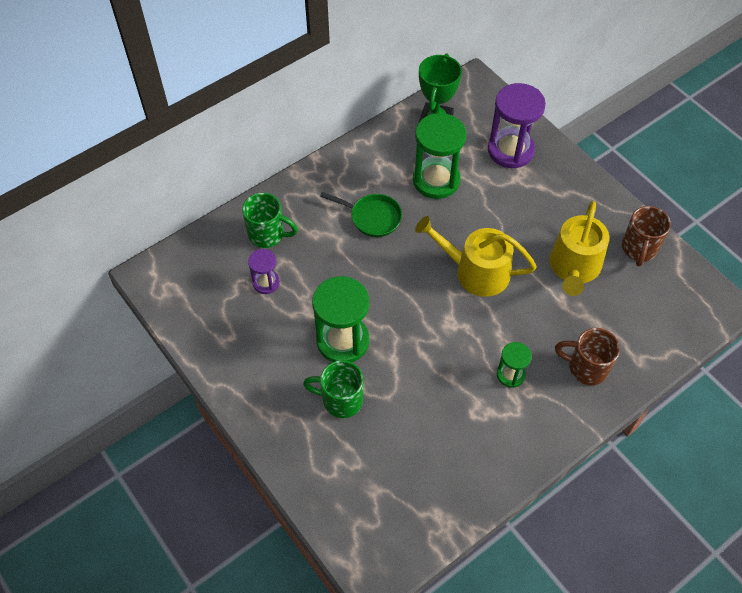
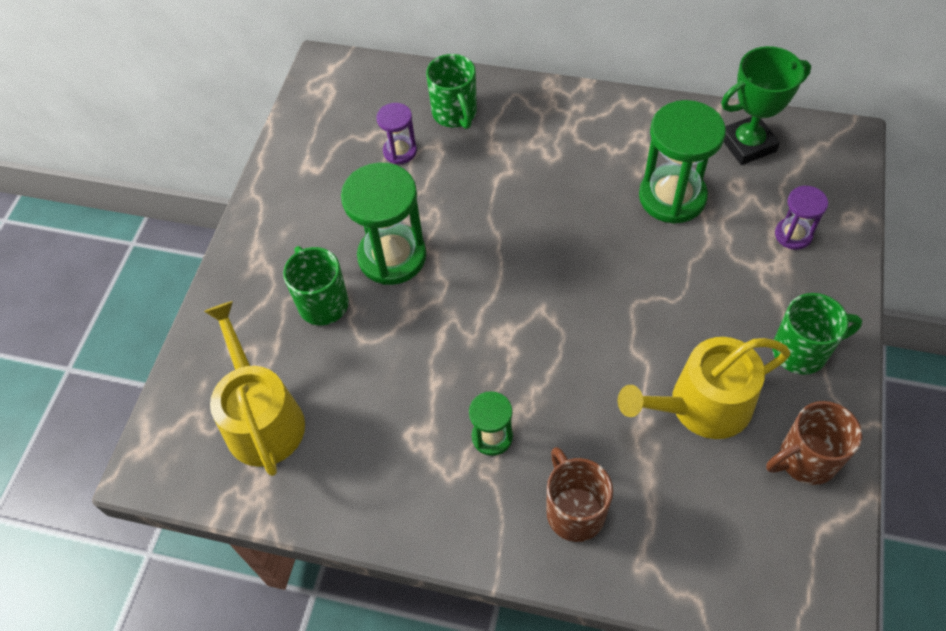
camera: 55 degrees right, 0 degrees up
green pan [320,192,402,237] -> none
yellow watering can [415,216,537,297] -> yellow watering can moved to [204,301,305,476]
purple hourglass [488,83,546,168] -> purple hourglass [775,186,828,250], size x0.53
none -> green mug [772,293,862,375]

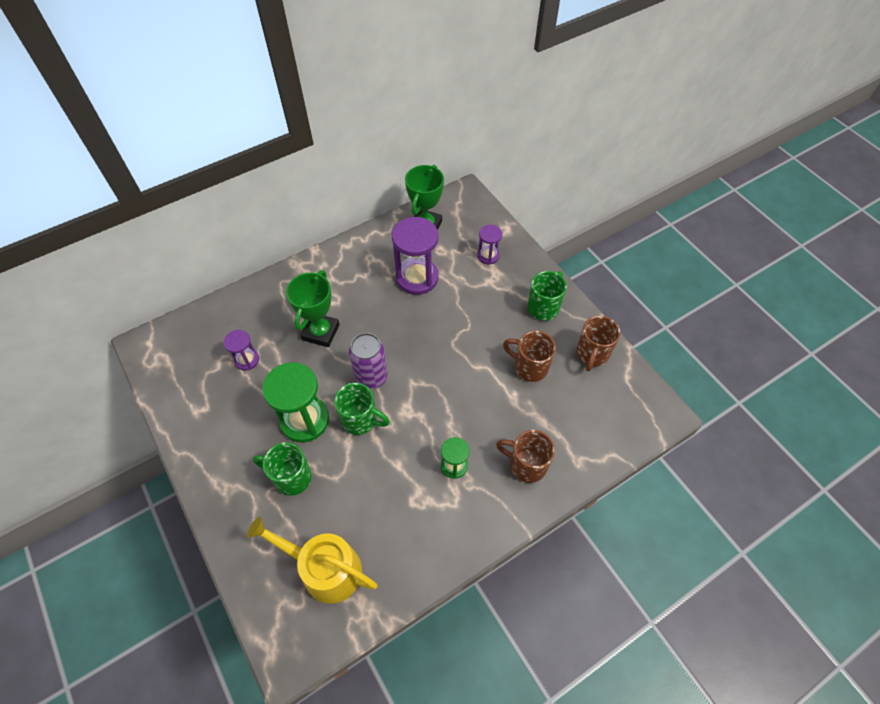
camera: 50 degrees left, 0 degrees up
green mug [426,54,477,129] -> green mug moved to [334,383,390,435]
yellow watering can [618,337,791,439] -> brown mug [503,331,556,382]
green hourglass [639,100,726,224] -> purple hourglass [392,217,439,295]
none -> green trophy [286,270,340,347]
none -> purple can [349,333,388,389]

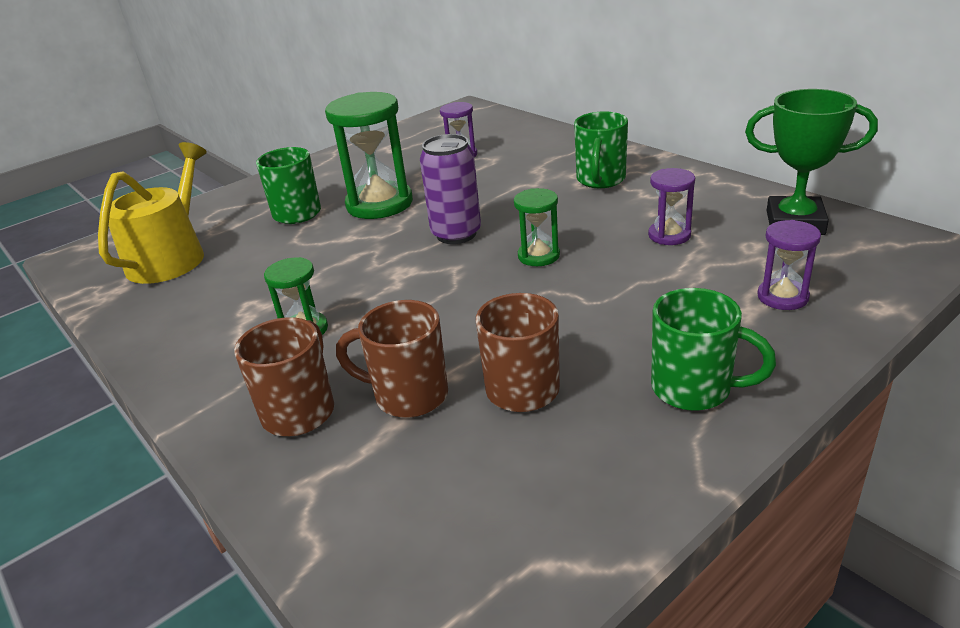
camera: 85 degrees right, 25 degrees down
green trophy [286,270,340,347] -> none
green mug [334,383,390,435] -> green mug moved to [574,111,628,188]
purple hourglass [392,217,439,295] -> purple hourglass [648,168,695,245], size x0.53
brown mug [576,316,620,371] -> brown mug moved to [336,300,448,418]
none -> green hourglass [514,188,560,266]

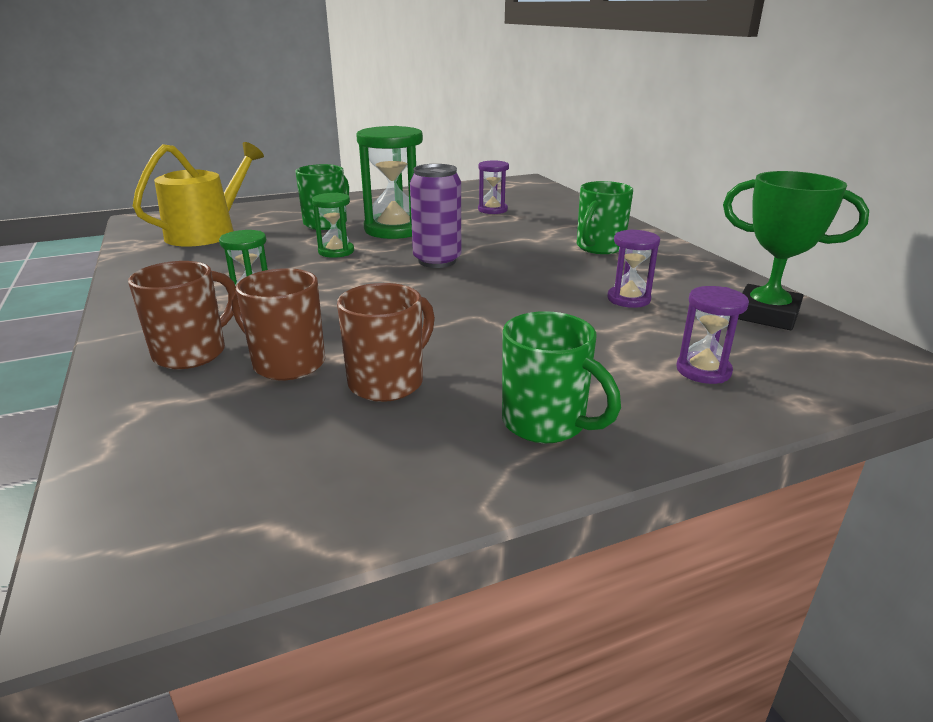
camera: 15 degrees right, 5 degrees down
green hourglass [514,188,560,266] -> green hourglass moved to [312,193,354,258]

